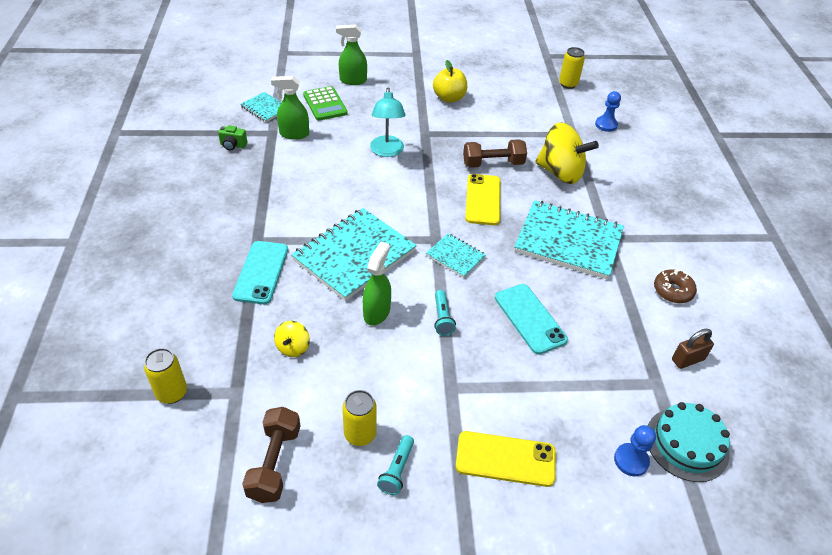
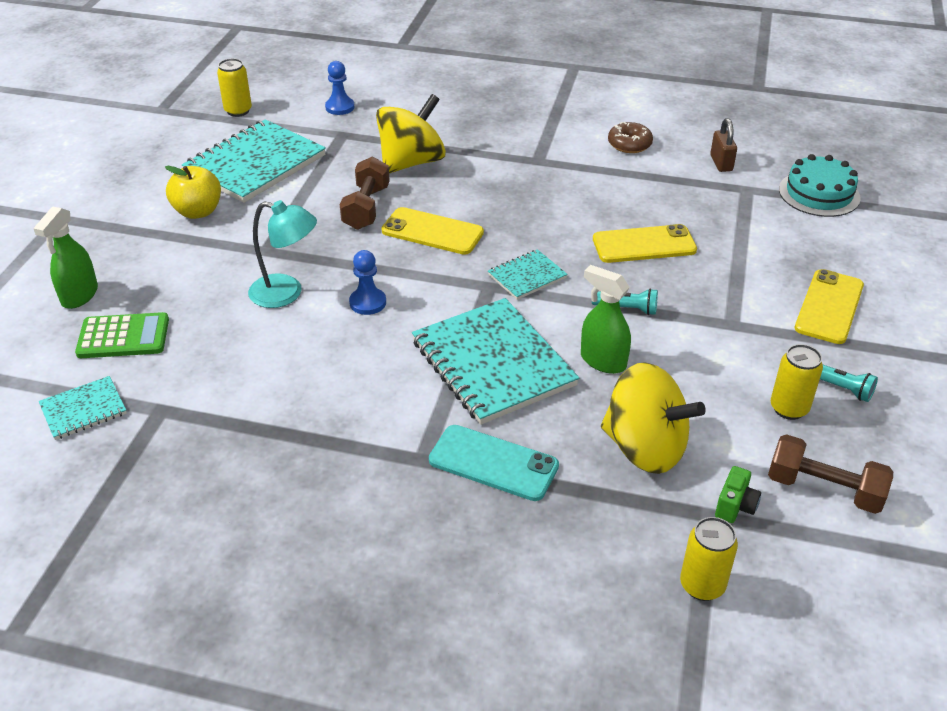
camera: 70 degrees left, 5 degrees down
green camera [218,125,247,150] -> green camera moved to [715,466,761,523]
green spray bottle [271,76,309,140] -> none
yellow spinning top [274,321,310,357] -> yellow spinning top [601,362,706,474], size x2.16
turquoise phone [495,284,568,355] -> yellow phone [593,224,697,263]
turquoise notebook [514,200,624,280] -> turquoise notebook moved to [182,119,326,203]
blue pawn [614,425,656,477] -> blue pawn moved to [349,250,386,315]

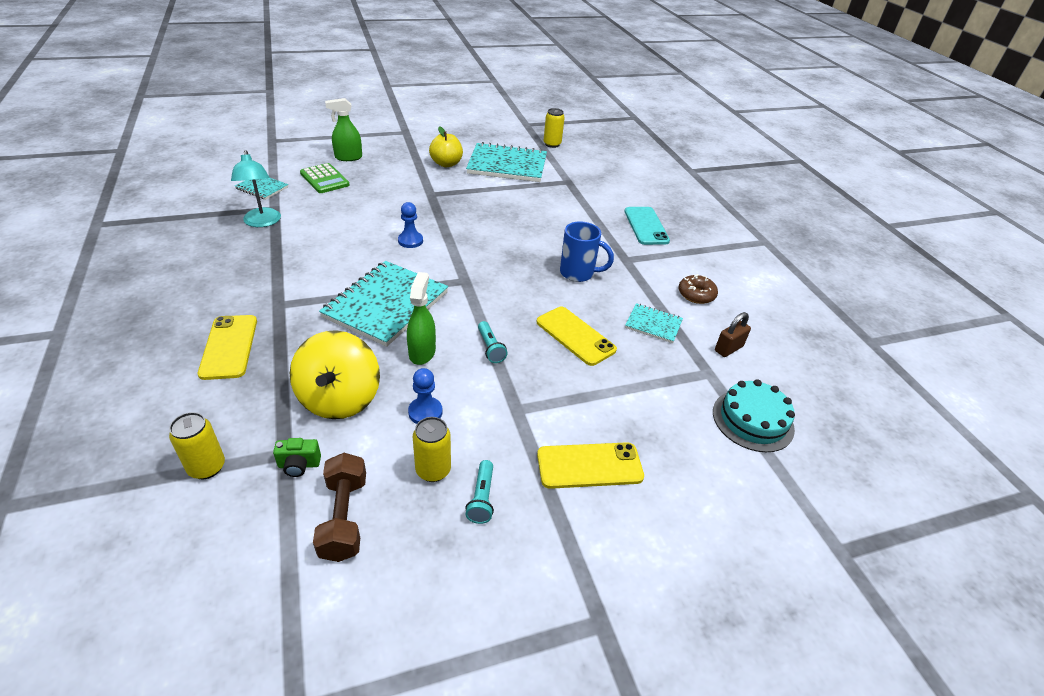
camera: 55 degrees right, 0 degrees up
turquoise lamp [248,200,317,308] -> turquoise lamp moved to [231,150,281,227]
blue pawn [325,61,355,115] -> blue pawn moved to [408,368,443,424]
brown dumbbell [340,156,390,230] -> none
yellow spinning top [376,94,446,173] -> none
yellow phone [382,207,484,255] -> yellow phone moved to [198,315,257,380]
turquoise phone [429,425,559,501] -> turquoise phone moved to [624,207,670,245]
turquoise notebook [488,249,568,300] -> turquoise notebook moved to [625,303,683,343]
none -> blue mug [560,221,614,282]

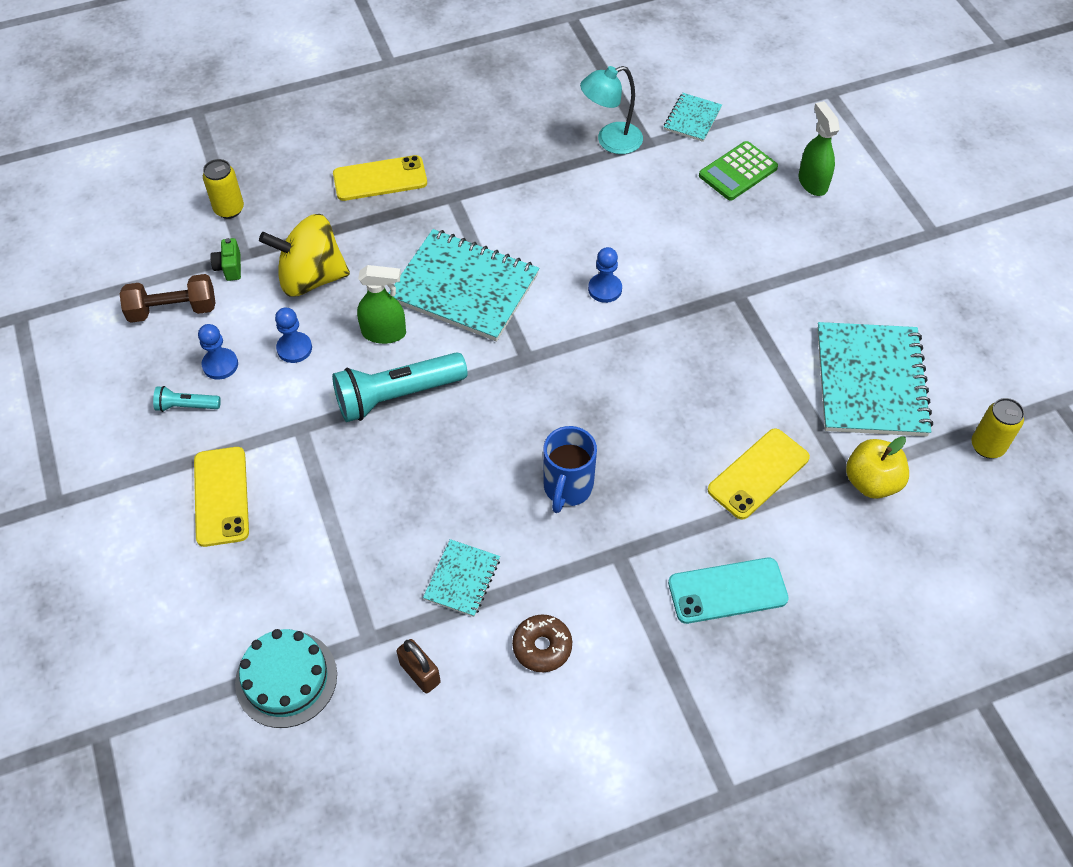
camera: 90 degrees right, 15 degrees up
yellow can [413,417,451,482] -> blue pawn [198,324,238,380]
yellow apple [429,126,463,167] -> yellow apple moved to [846,436,909,499]
turquoise flashlight [478,321,508,363] -> turquoise flashlight [332,352,468,422], size x2.08
yellow phone [537,307,617,366] -> yellow phone moved to [708,429,810,519]

